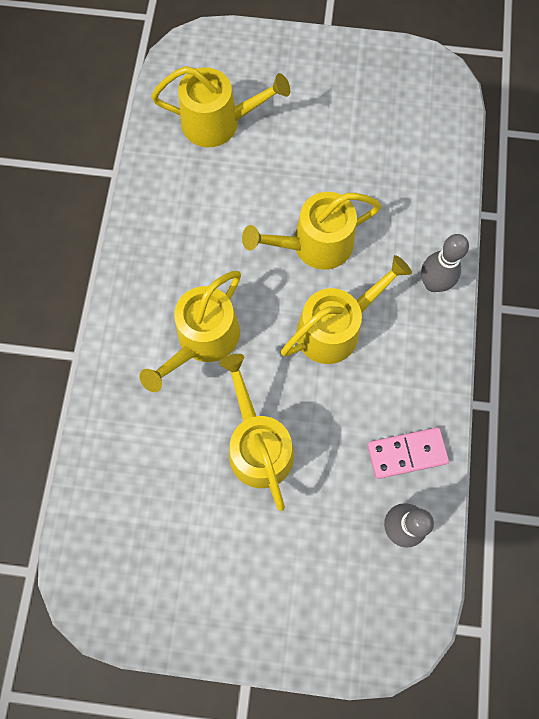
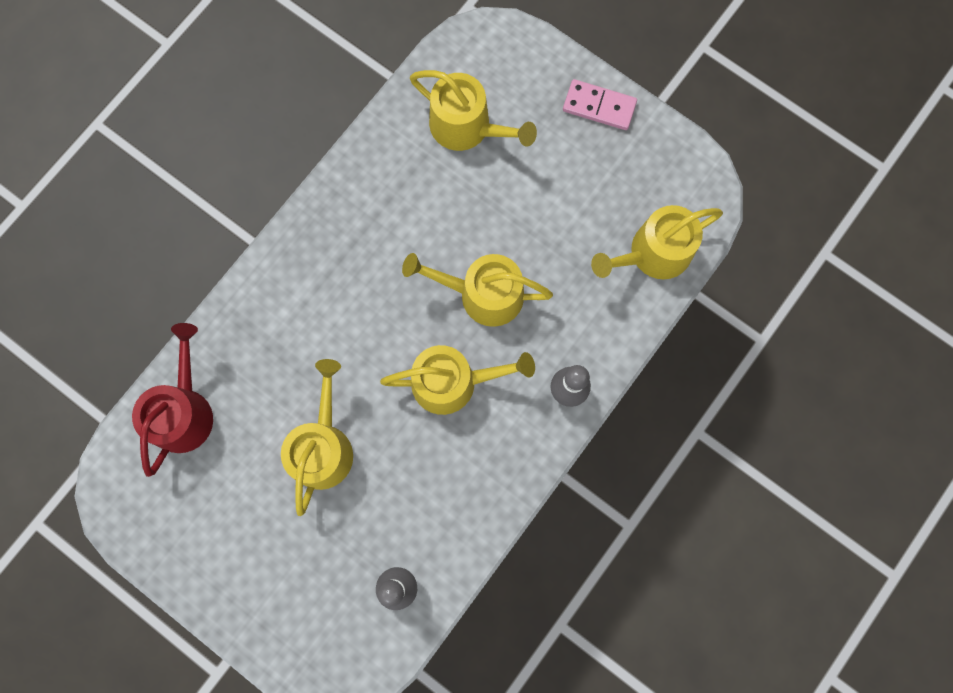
camera: 30 degrees right, 5 degrees up
yellow watering can [139,271,241,392] -> yellow watering can moved to [591,205,723,279]
pink domino [367,427,449,479] -> pink domino moved to [563,79,637,130]
none -> red watering can [132,323,213,477]

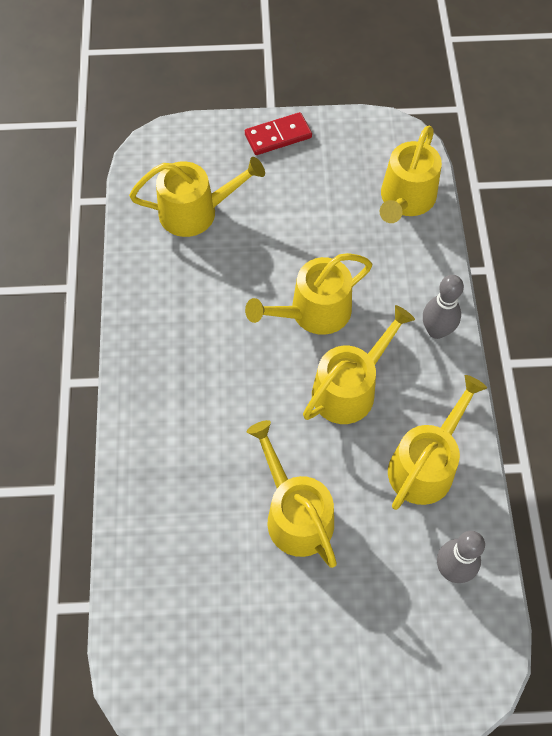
camera: 40 degrees left, 15 degrees down
red watering can [132,323,213,477] -> none
pink domino [563,79,637,130] -> red domino [245,112,312,155]
none -> yellow watering can [388,375,487,510]

